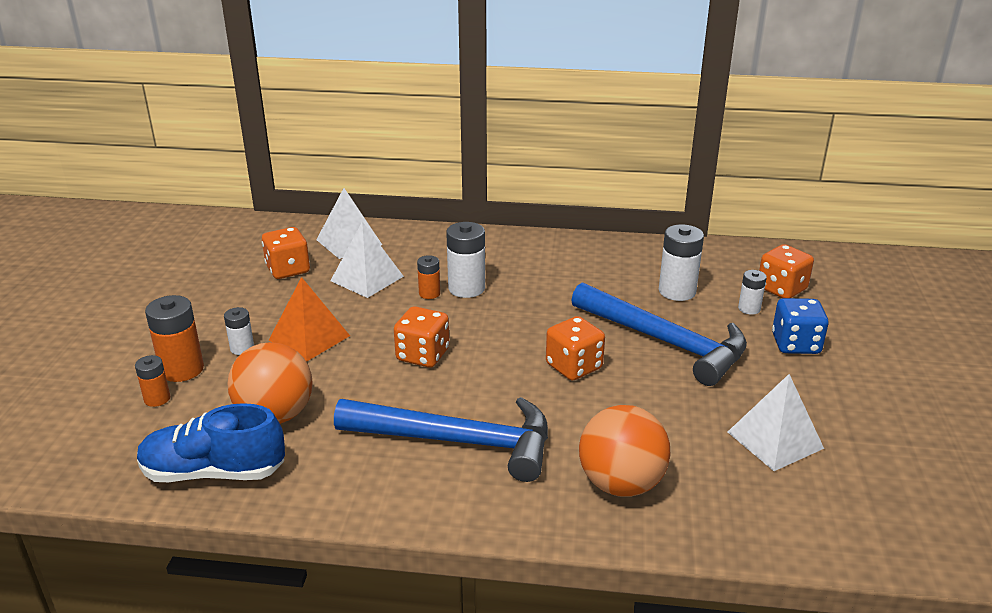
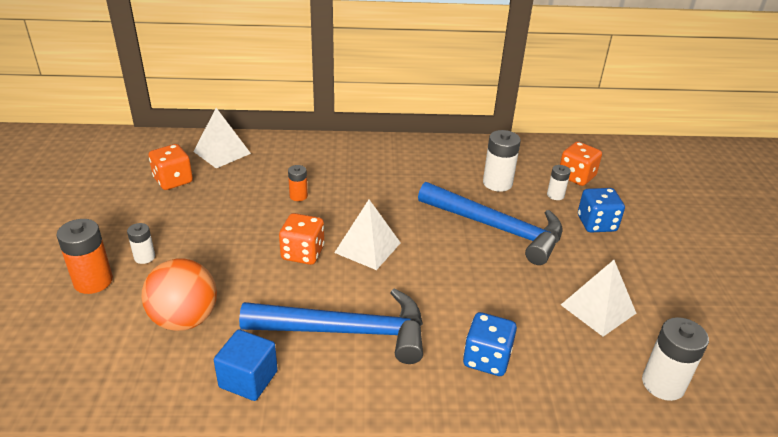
camera: 10 degrees left, 5 degrees up
orange battery [135,355,170,407] -> none
blue shoe [137,403,285,482] -> none
orange pyramid [269,277,350,362] -> none
white pyramid [330,222,404,298] -> white pyramid moved to [334,200,401,270]
white battery [446,222,485,298] -> white battery moved to [642,317,709,401]
orange dice [546,316,605,381] -> none
orange ball [579,405,670,497] -> blue dice [463,312,517,376]
none -> blue cube [214,329,278,401]

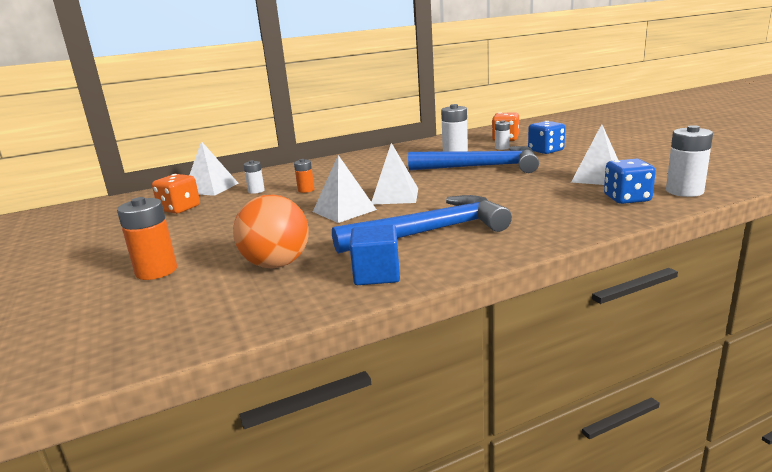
camera: 20 degrees left, 15 degrees down
white battery [127,223,155,264] -> white battery moved to [243,160,265,194]
orange dice [279,213,324,265] -> white pyramid [313,155,377,223]
blue dice [463,312,517,376] -> blue dice moved to [604,159,656,204]

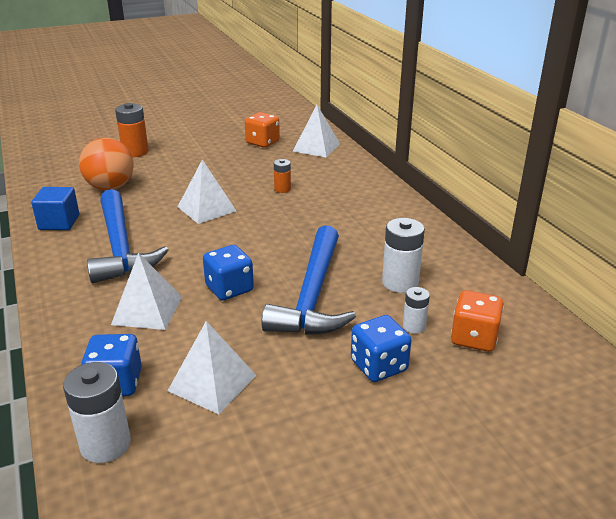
camera: 90 degrees right, 10 degrees up
white battery [243,160,265,194] -> none
white pyramid [372,143,418,204] -> white pyramid moved to [111,253,182,330]
none -> blue dice [203,245,254,300]

